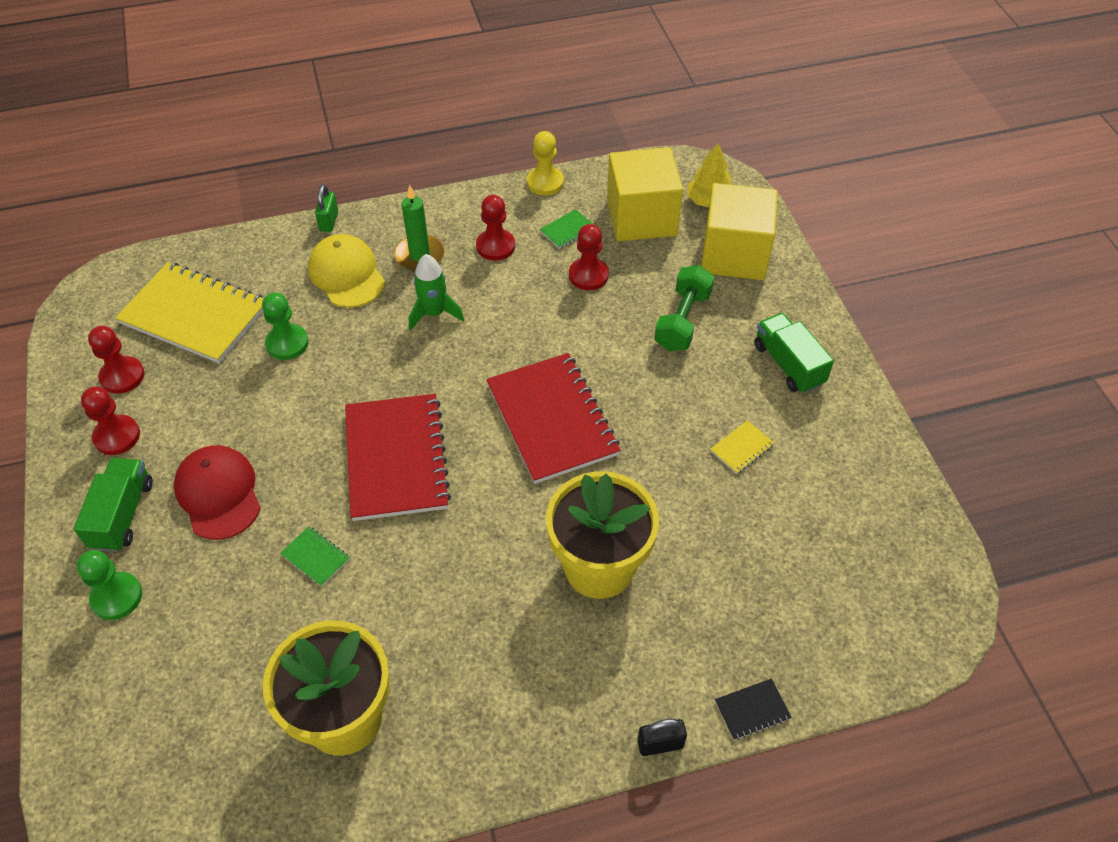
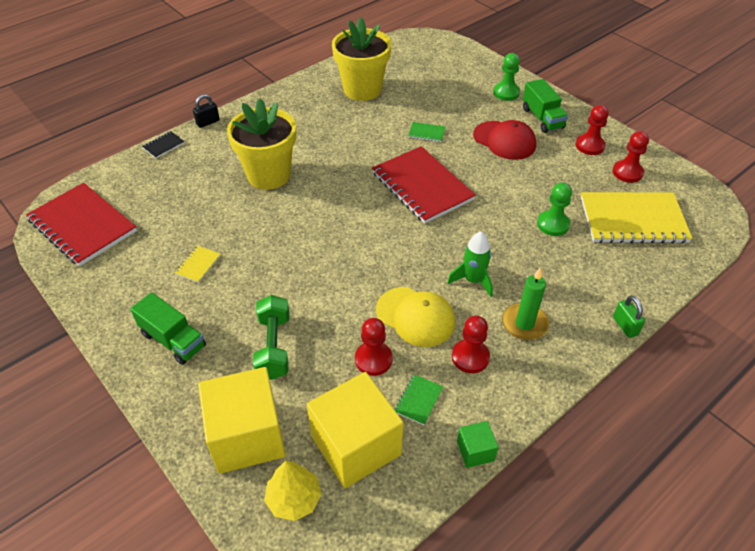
camera: 155 degrees right, 5 degrees down
yellow cap [308,234,386,308] -> yellow cap moved to [376,287,455,347]
red notebook [486,353,621,484] -> red notebook moved to [26,183,137,266]
yellow pawn [527,131,564,196] -> green cube [457,421,499,468]

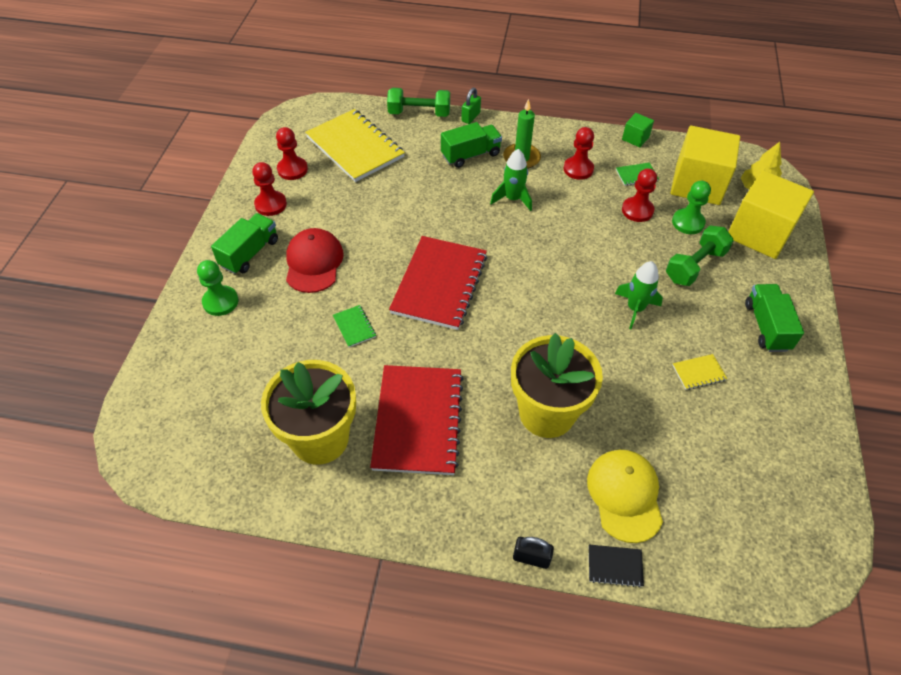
camera: 130 degrees left, 5 degrees up
red notebook [26,183,137,266] -> red notebook moved to [370,365,464,475]
yellow cap [376,287,455,347] -> yellow cap moved to [587,450,663,543]
green pawn [537,182,572,236] -> green pawn moved to [672,181,711,234]
none -> green dumbbell [387,88,450,117]
none -> green truck [441,122,502,168]
none -> green rocket [615,261,663,329]

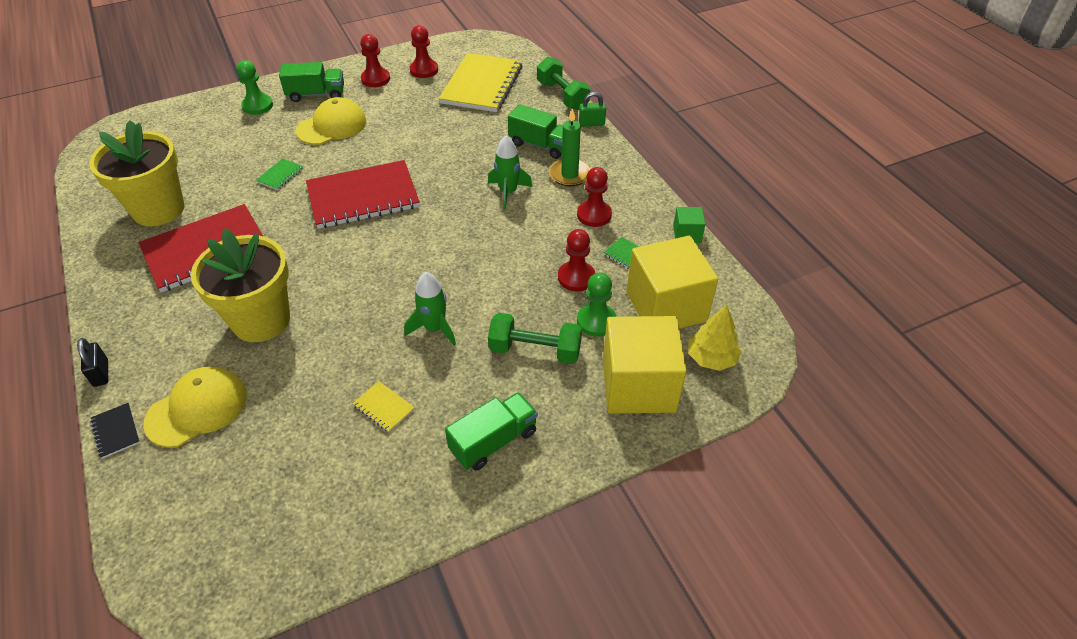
camera: 55 degrees right, 5 degrees down
red cap [286,228,344,293] -> yellow cap [296,97,366,145]

